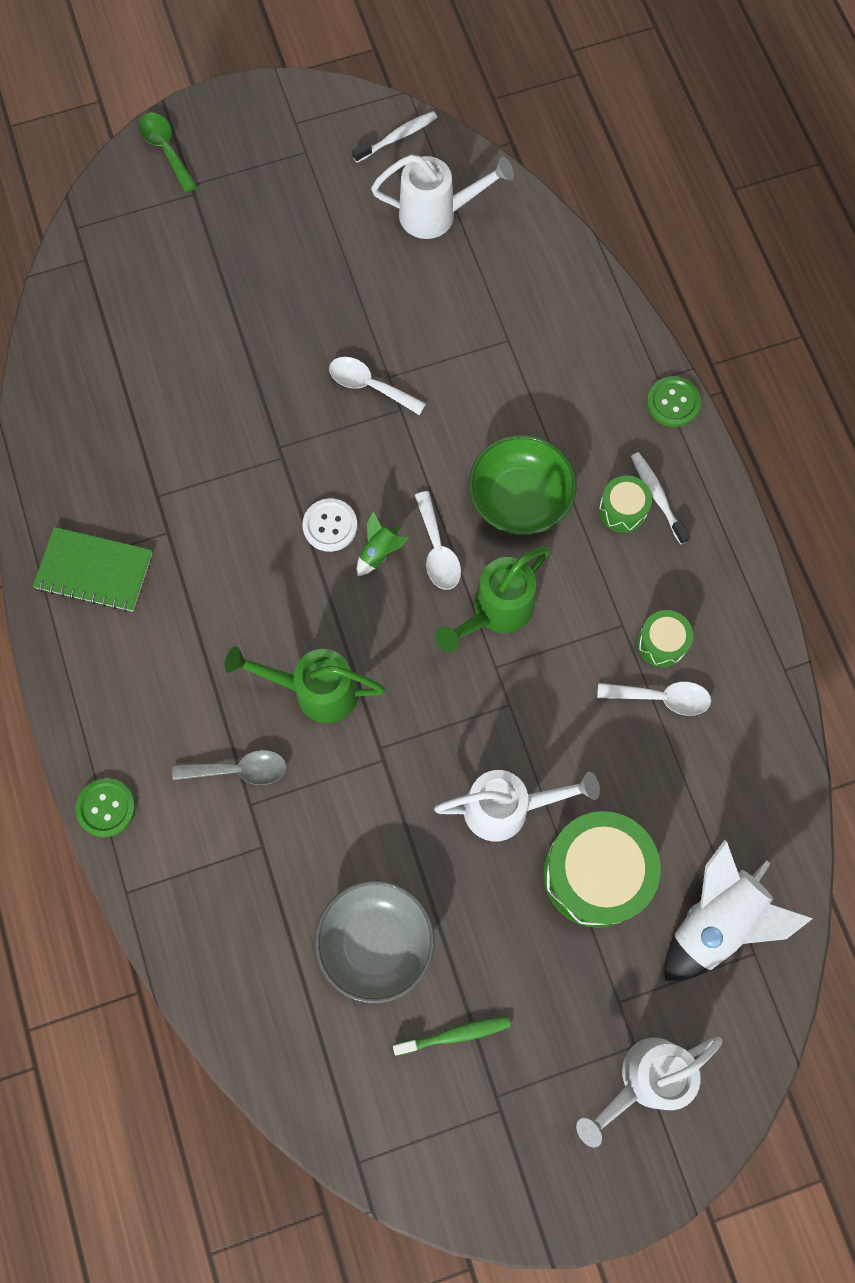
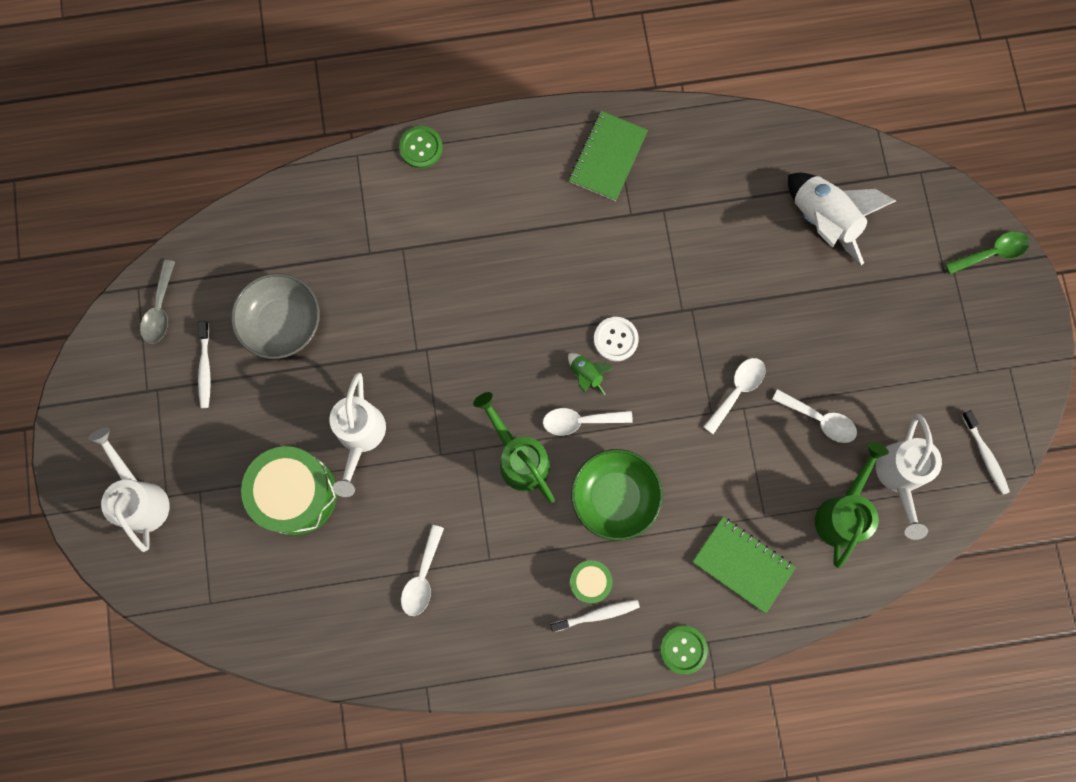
camera: 100 degrees right, 5 degrees up
grey spoon [172,750,287,785] -> grey spoon moved to [140,260,175,344]
green watering can [225,646,385,723] -> green watering can moved to [815,442,889,568]
green toothbrush [393,1016,511,1056] -> white toothbrush [198,321,211,408]
green drum [637,610,693,667] -> none
white rocket [665,840,813,981] -> white rocket moved to [788,173,896,265]
none -> green notebook [693,517,796,614]
none -> white spoon [772,389,857,443]

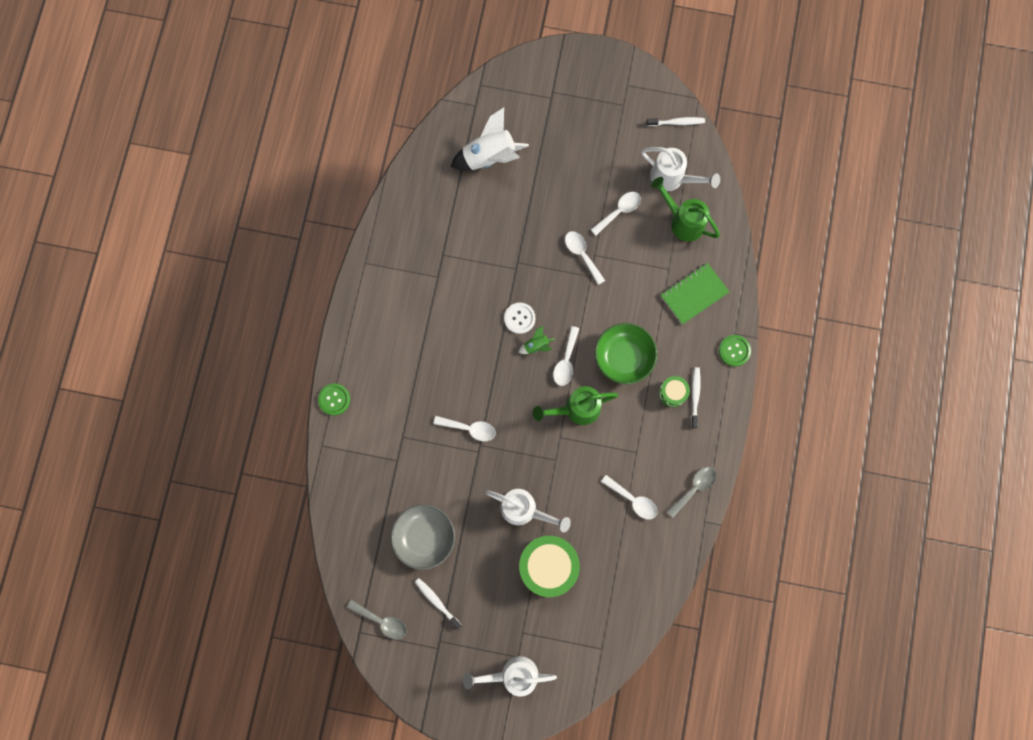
camera: 70 degrees left, 0 degrees up
white toothbrush [198,321,211,408] -> white toothbrush turned 150 degrees counterclockwise [415,578,462,630]
green notebook [569,111,648,201] -> none
green spoon [945,232,1030,274] -> none
none -> white spoon [433,416,496,441]
none -> grey spoon [667,467,716,518]

